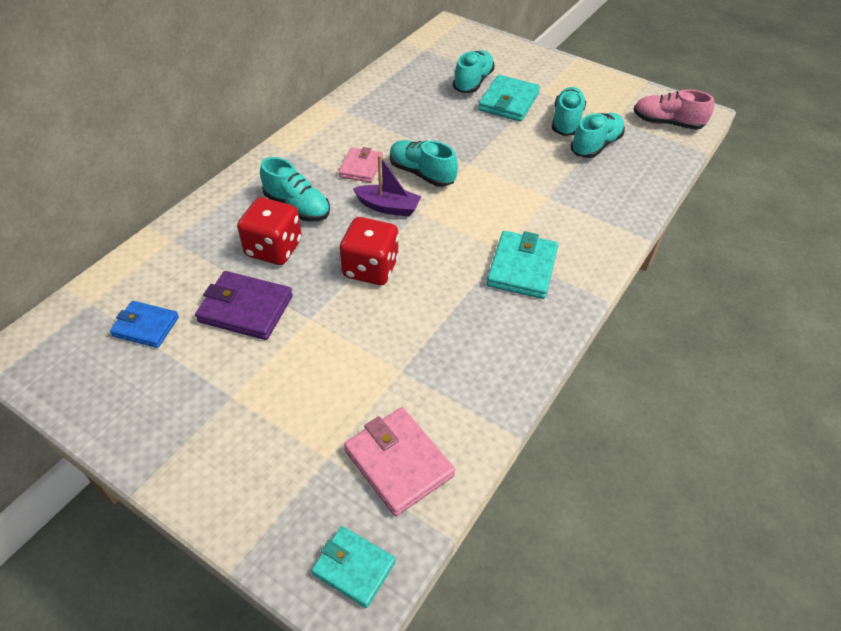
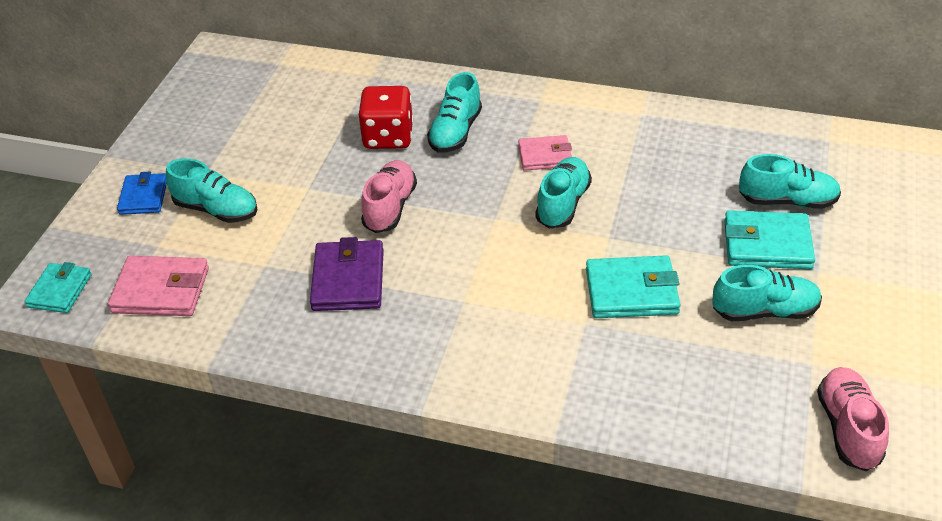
camera: 75 degrees right, 5 degrees down
blue wallet [110,301,179,348] -> blue wallet moved to [117,172,167,215]
purple wallet [195,271,293,340] -> purple wallet moved to [310,237,384,311]
red dice [340,217,399,285] -> pink shoe [361,160,417,233]
pink wallet [344,407,455,516] -> pink wallet turned 60 degrees clockwise [108,256,209,316]
purple boat [353,155,421,217] -> none
turquoise wallet [487,231,558,299] -> turquoise wallet moved to [586,255,681,318]
turquoise shoe [571,113,625,158] -> turquoise shoe moved to [166,158,258,223]

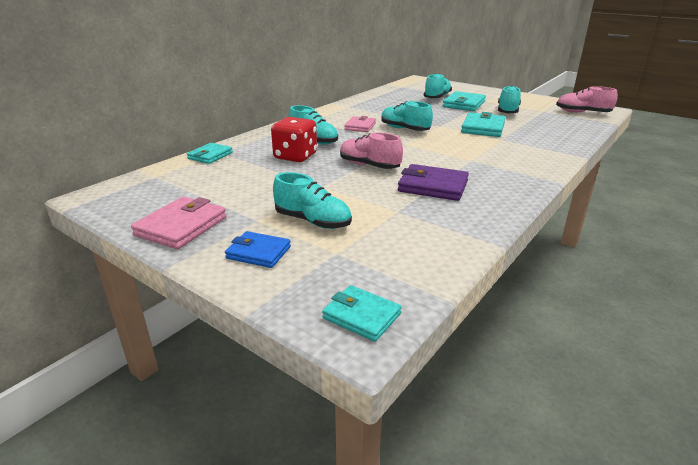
camera: 70 degrees left, 15 degrees down
pink wallet [108,256,209,316] -> pink wallet moved to [131,196,226,249]
turquoise shoe [166,158,258,223] -> turquoise shoe turned 75 degrees clockwise [273,172,352,229]
none -> turquoise wallet [187,143,233,164]

